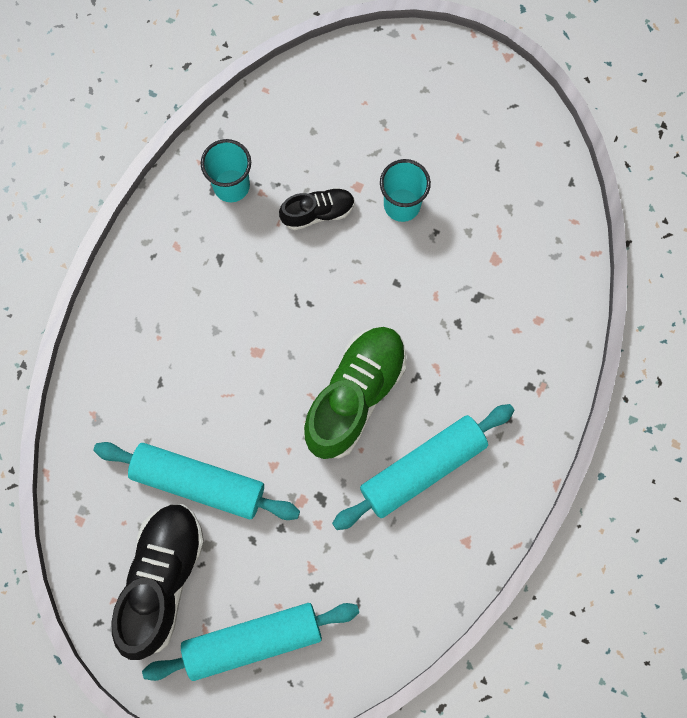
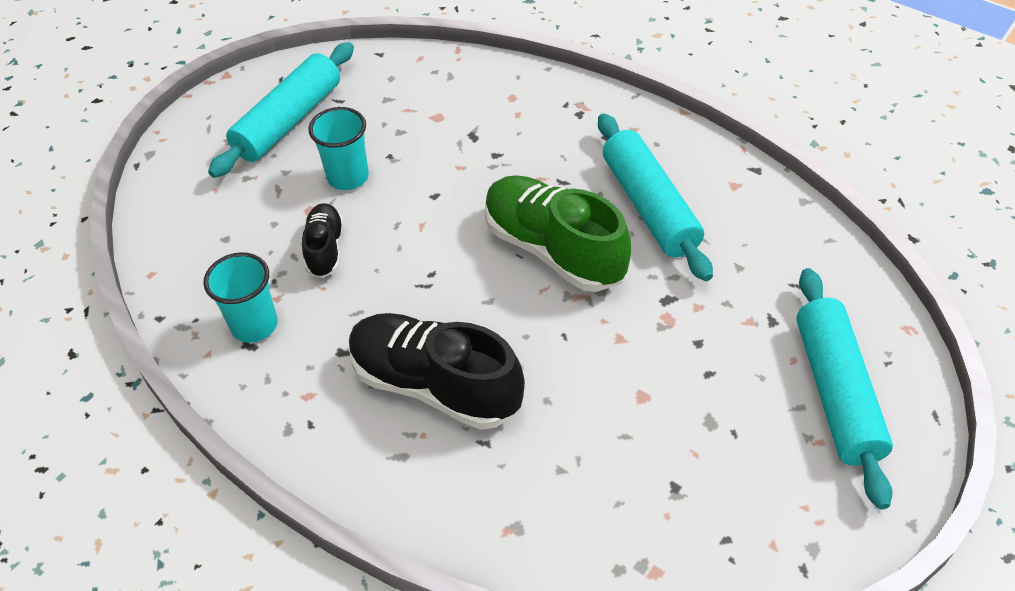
camera: 75 degrees left, 25 degrees down
turquoise rolling pin [94,442,300,520] -> turquoise rolling pin moved to [208,42,354,178]
black shoe [112,504,204,660] -> black shoe moved to [349,313,525,430]

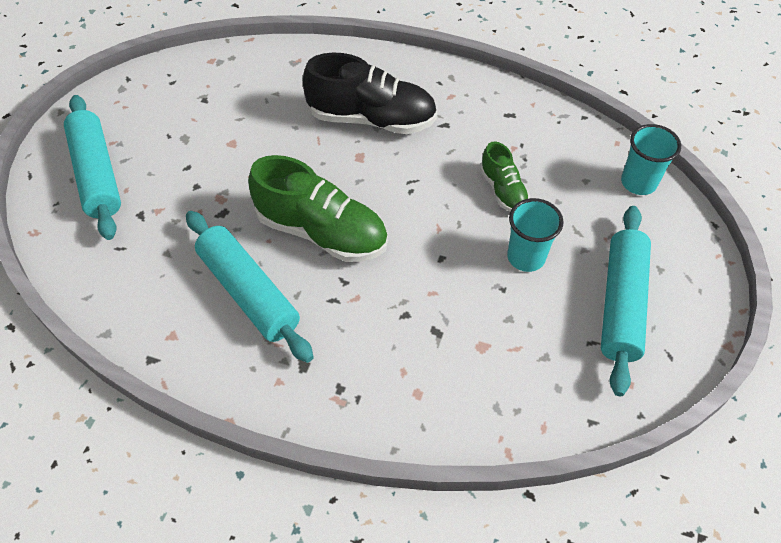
camera: 160 degrees right, 5 degrees up
turquoise cup [203,252,278,343] -> turquoise cup moved to [621,124,681,195]
black shoe [302,203,344,278] -> green shoe [480,141,530,212]

